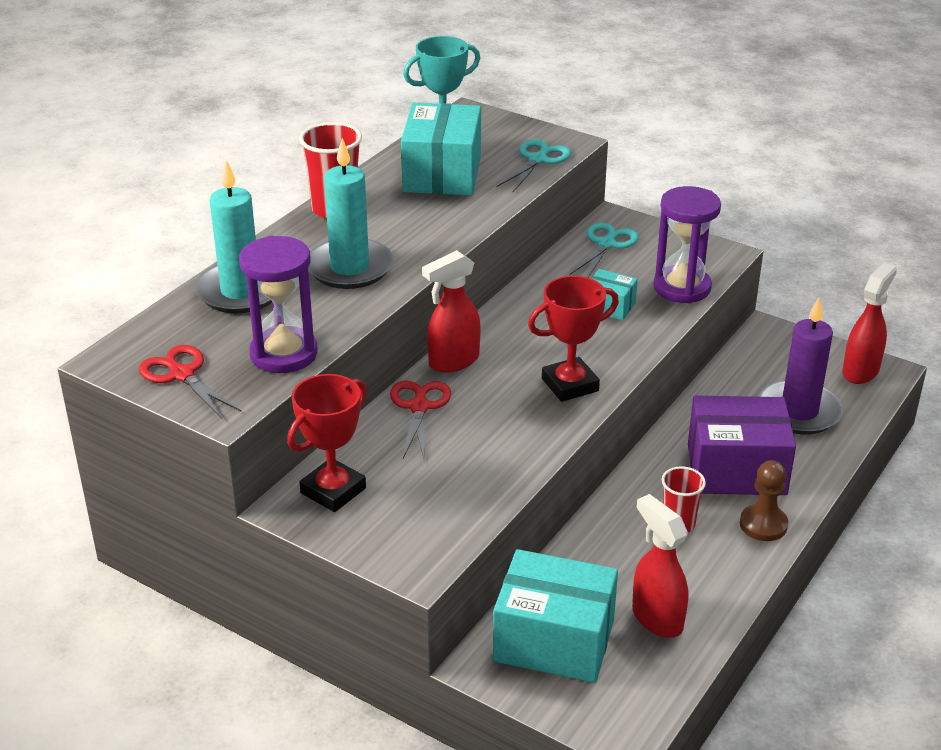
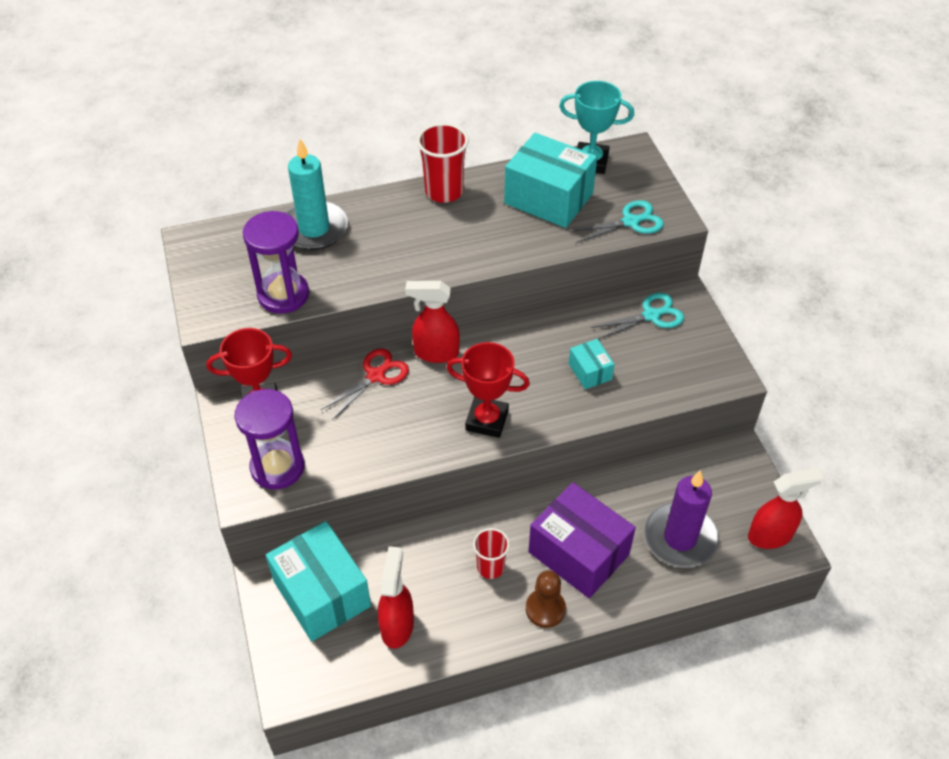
camera: 40 degrees right, 15 degrees up
red scissors [138,345,242,420] -> none
turquoise candle [308,138,394,289] -> none
turquoise box [401,103,481,196] -> turquoise box turned 75 degrees clockwise [504,133,597,228]
purple hourglass [654,186,721,304] -> purple hourglass moved to [235,389,304,490]

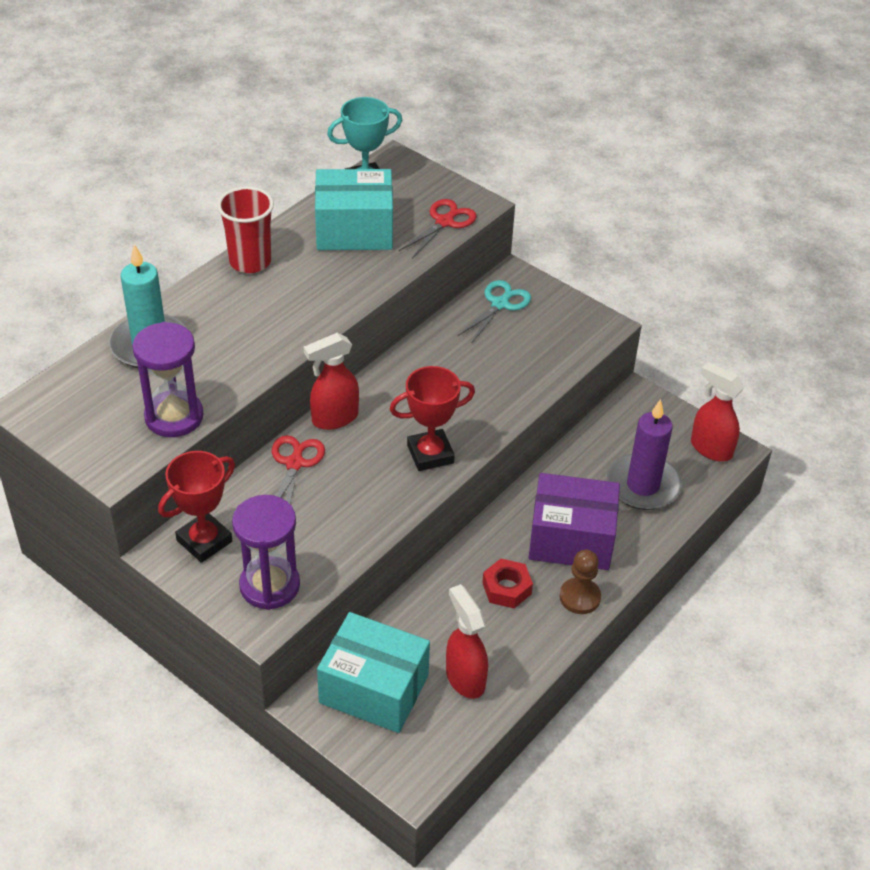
camera: 35 degrees left, 5 degrees down
red cup [473,528,510,579] -> red nut [482,559,533,608]
turquoise scissors [569,200,664,243] -> red scissors [399,199,477,258]
turquoise box [569,339,615,389] -> none
red spray bottle [748,468,823,549] -> red spray bottle turned 90 degrees counterclockwise [691,362,745,462]

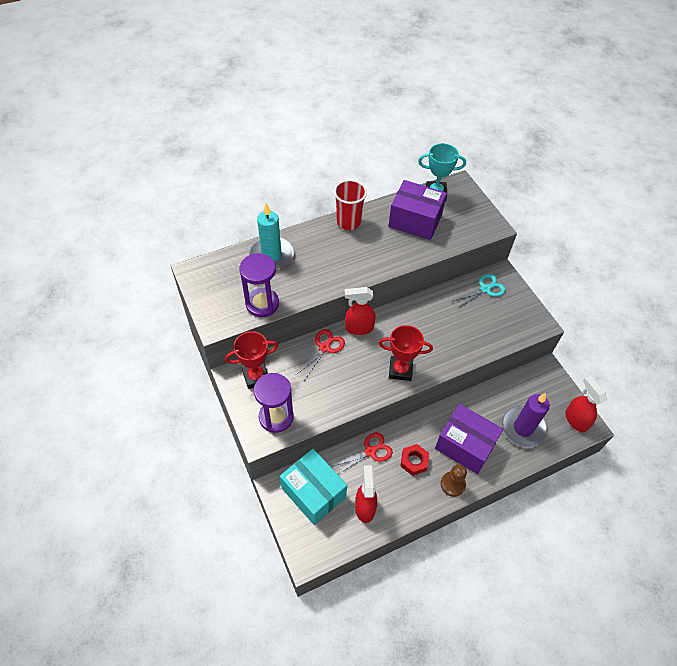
camera: 25 degrees right, 10 degrees up
turquoise box [315,169,393,250] -> purple box [388,180,447,240]
red scissors [399,199,477,258] -> red scissors moved to [330,432,393,474]

